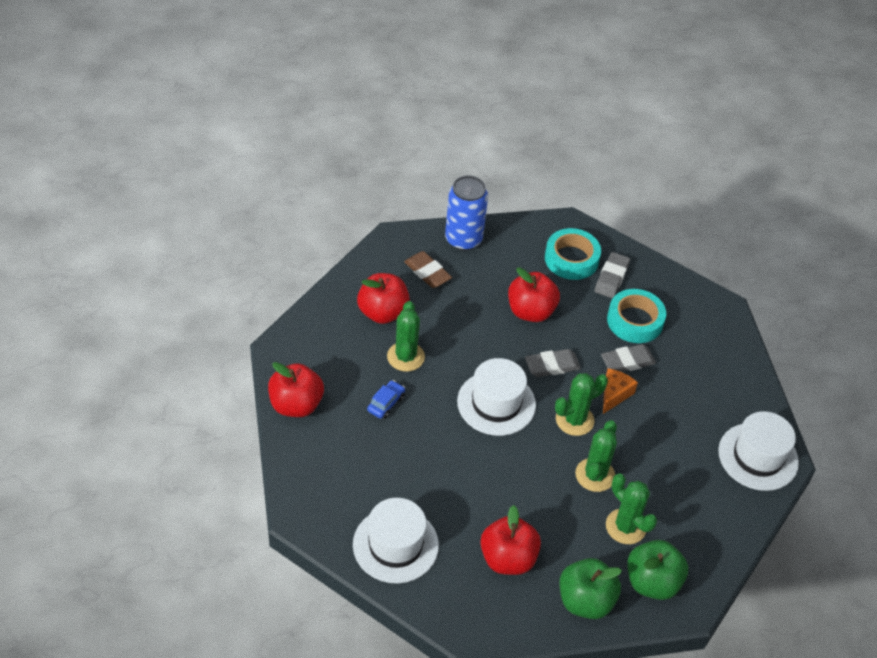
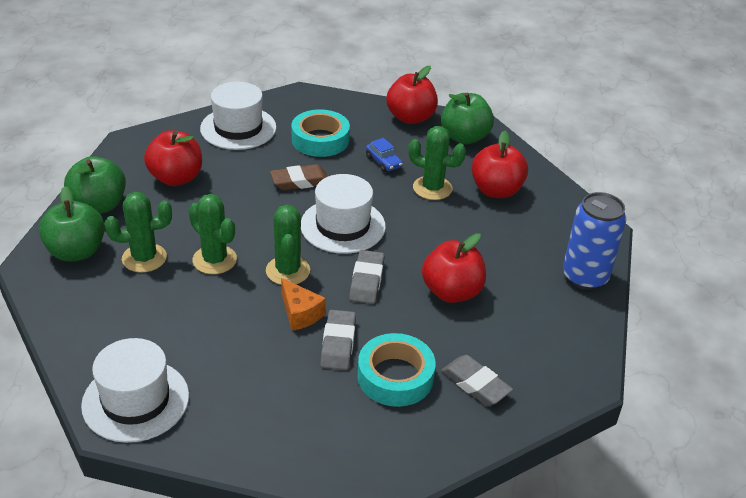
camera: 115 degrees right, 10 degrees down
brown eraser [404,251,452,288] -> brown eraser moved to [270,164,328,190]
turquoise tape [545,228,601,280] -> turquoise tape moved to [292,109,350,157]
none -> green apple [441,93,494,144]

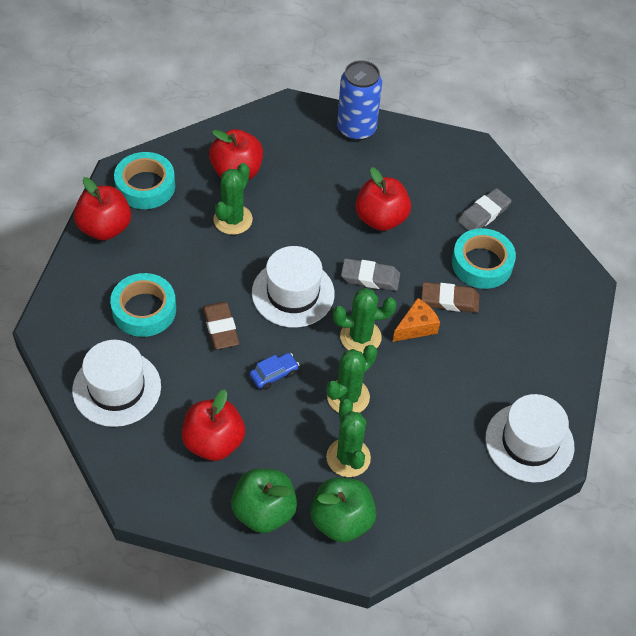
camera: 90 degrees left, 15 degrees up
grey eraser [320,310,356,370] -> brown eraser [421,282,479,313]
blue car [366,138,403,172] -> blue car moved to [250,353,299,390]
green apple [441,93,494,144] -> turquoise tape [114,152,175,209]

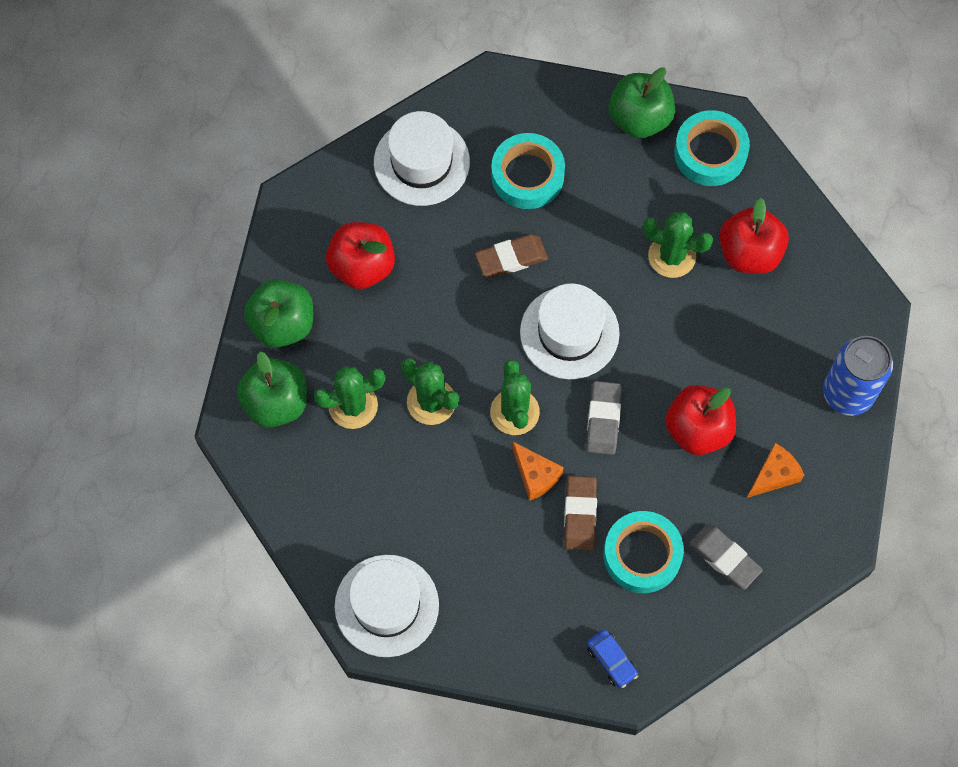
camera: 90 degrees right, 15 degrees up
red apple [74,177,131,240] -> green apple [609,67,675,138]
blue car [250,353,299,390] -> blue car moved to [587,630,638,688]
none -> orange cheese [747,443,804,498]

